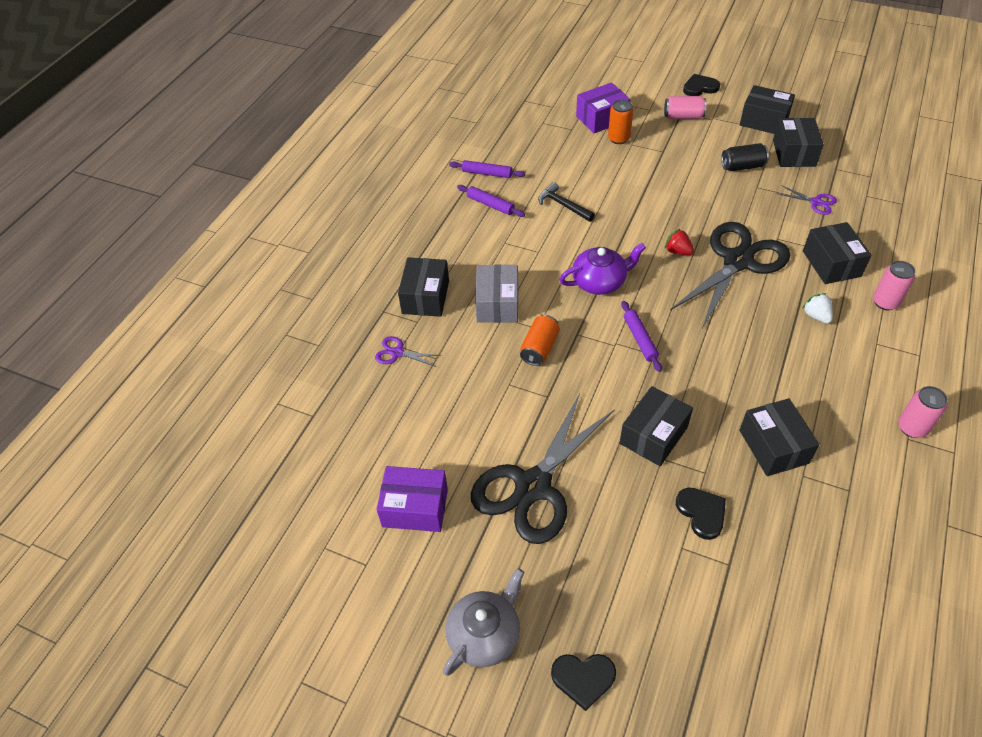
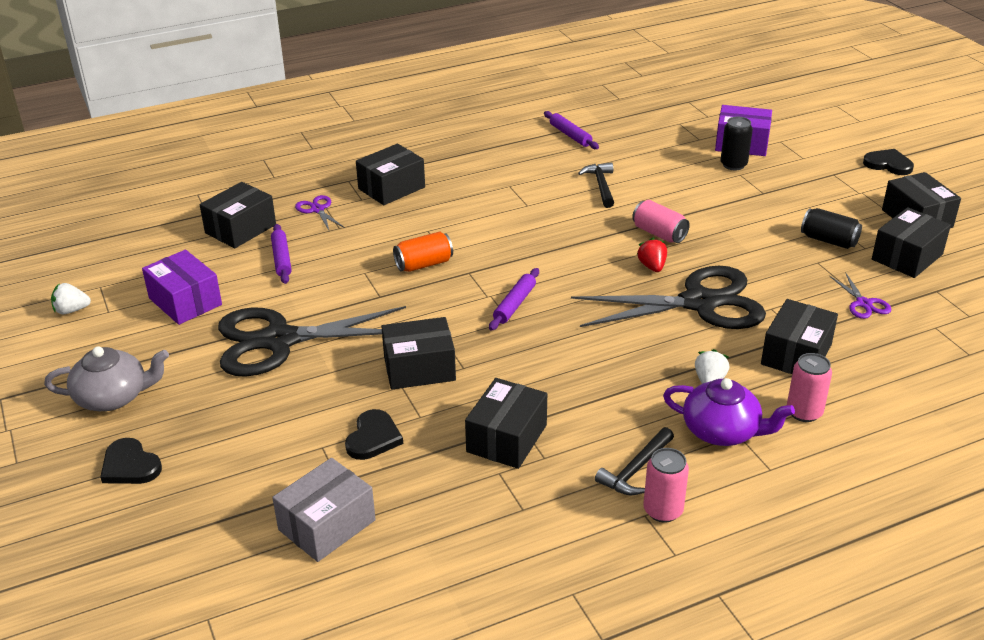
camera: 40 degrees right, 15 degrees down
purple rolling pin [457,185,525,217] -> purple rolling pin moved to [271,224,292,284]
grey box [475,264,518,323] -> grey box moved to [272,458,376,562]
purple teapot [560,243,646,295] -> purple teapot moved to [663,378,795,446]
orange can [608,99,633,144] -> black can [720,117,753,170]
pink can [664,96,707,119] -> pink can moved to [632,200,690,243]
none -> white strawberry [51,283,91,314]
none -> black box [200,182,276,248]
none -> black hammer [595,427,674,495]

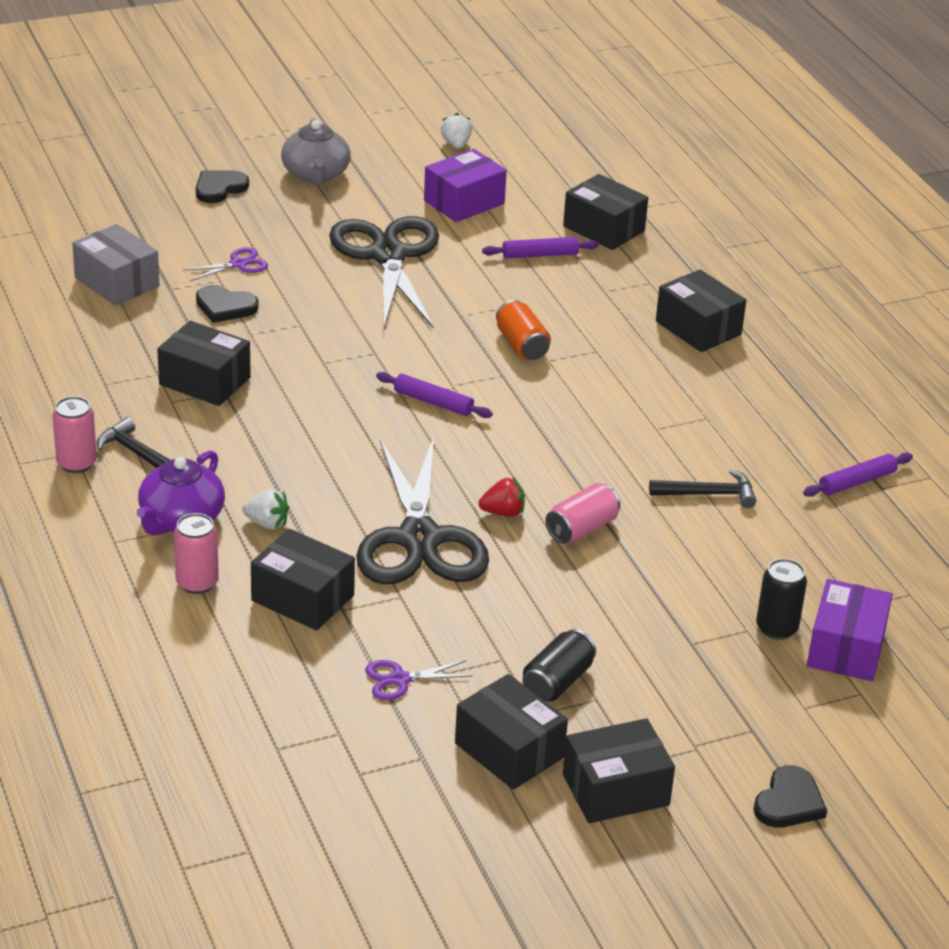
camera: 90 degrees right, 0 degrees up
purple scissors [295,195,345,232] -> purple scissors moved to [182,247,268,281]
black box [381,317,456,389] -> none

